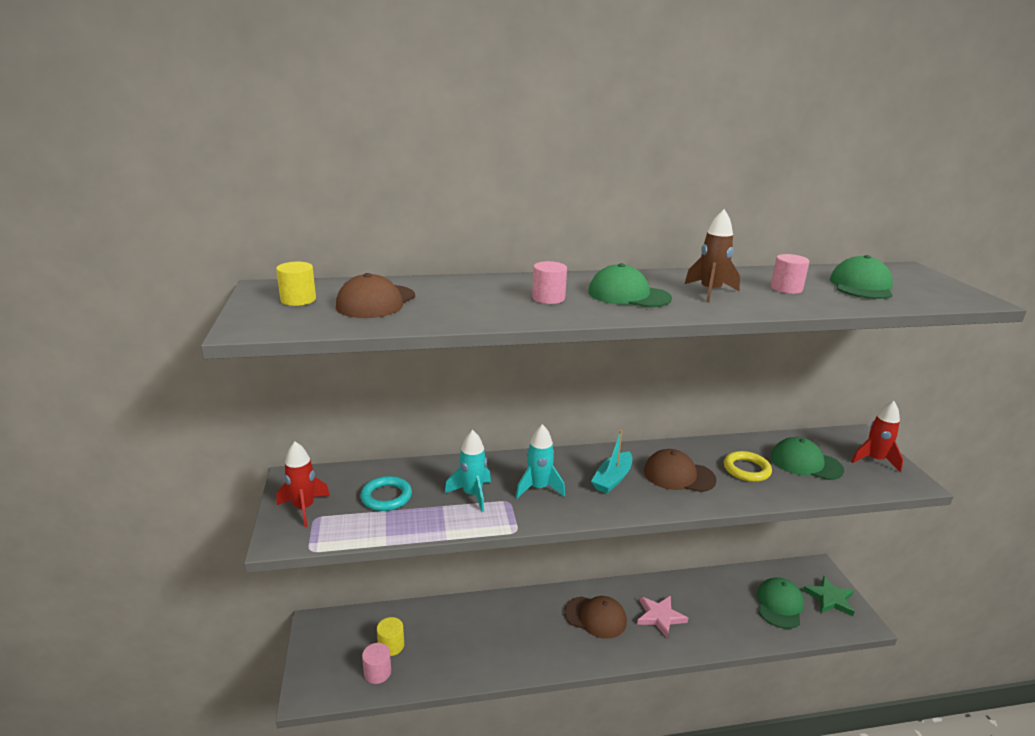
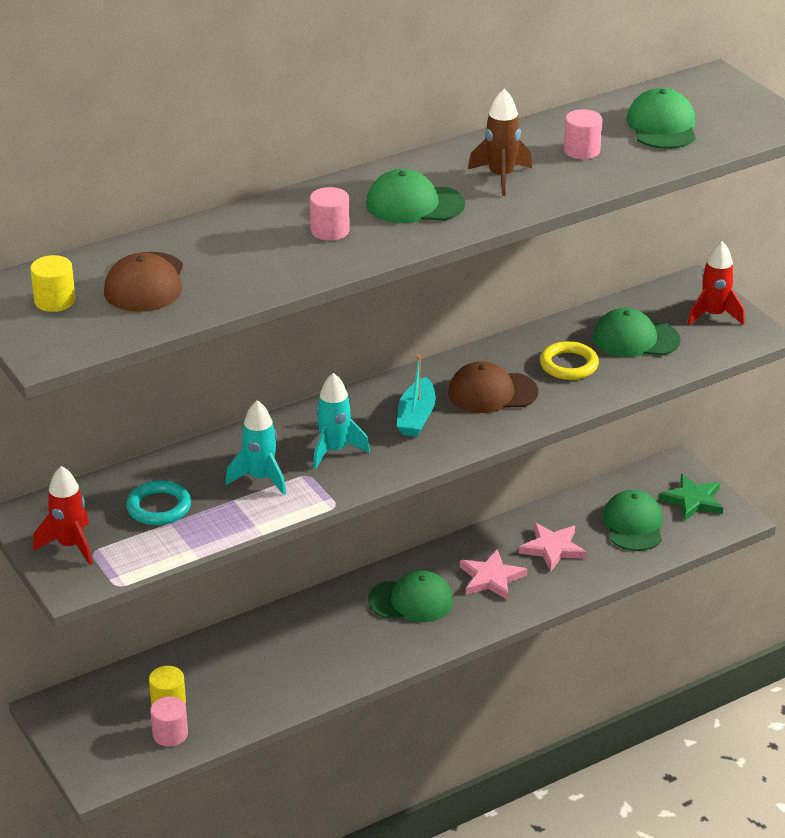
camera: 20 degrees left, 10 degrees up
brown cap [564,596,627,639] -> green cap [368,570,454,622]
none -> pink star [518,523,586,571]

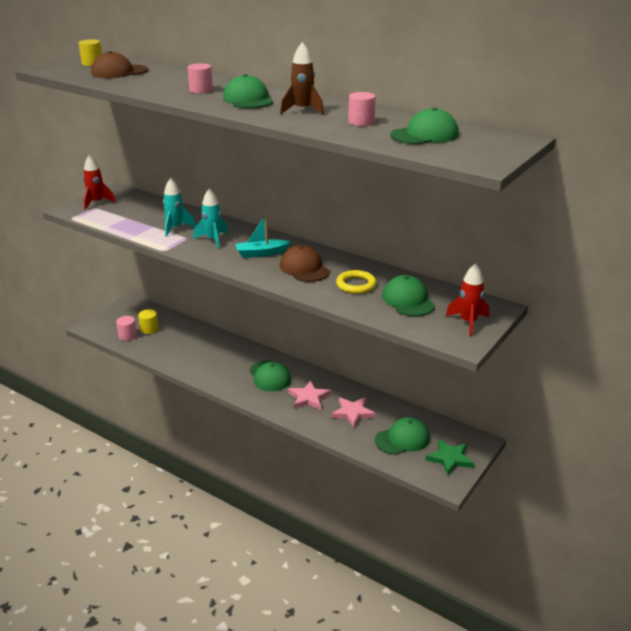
camera: 65 degrees right, 5 degrees down
turquoise ring [126,480,191,525] -> none

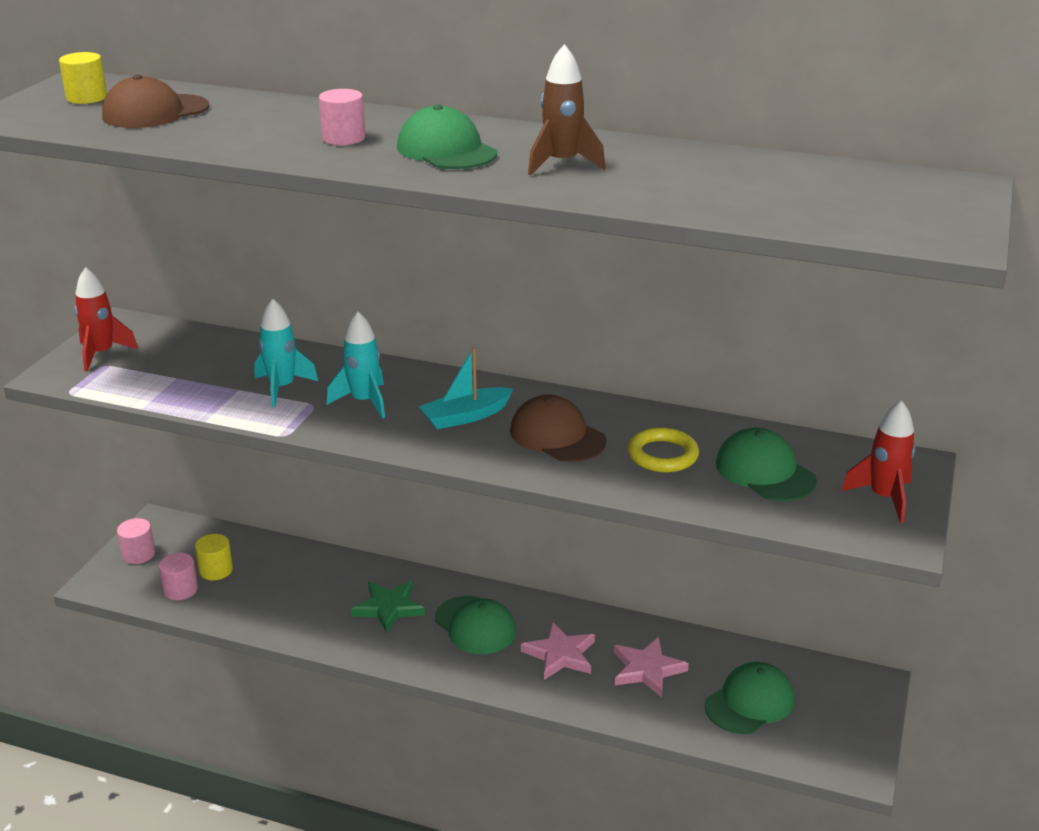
camera: 15 degrees left, 0 degrees up
pink cylinder [348,92,376,126] -> pink cylinder moved to [117,518,155,564]
green cap [390,107,459,144] -> none
green star [426,439,474,475] -> green star moved to [351,581,425,633]

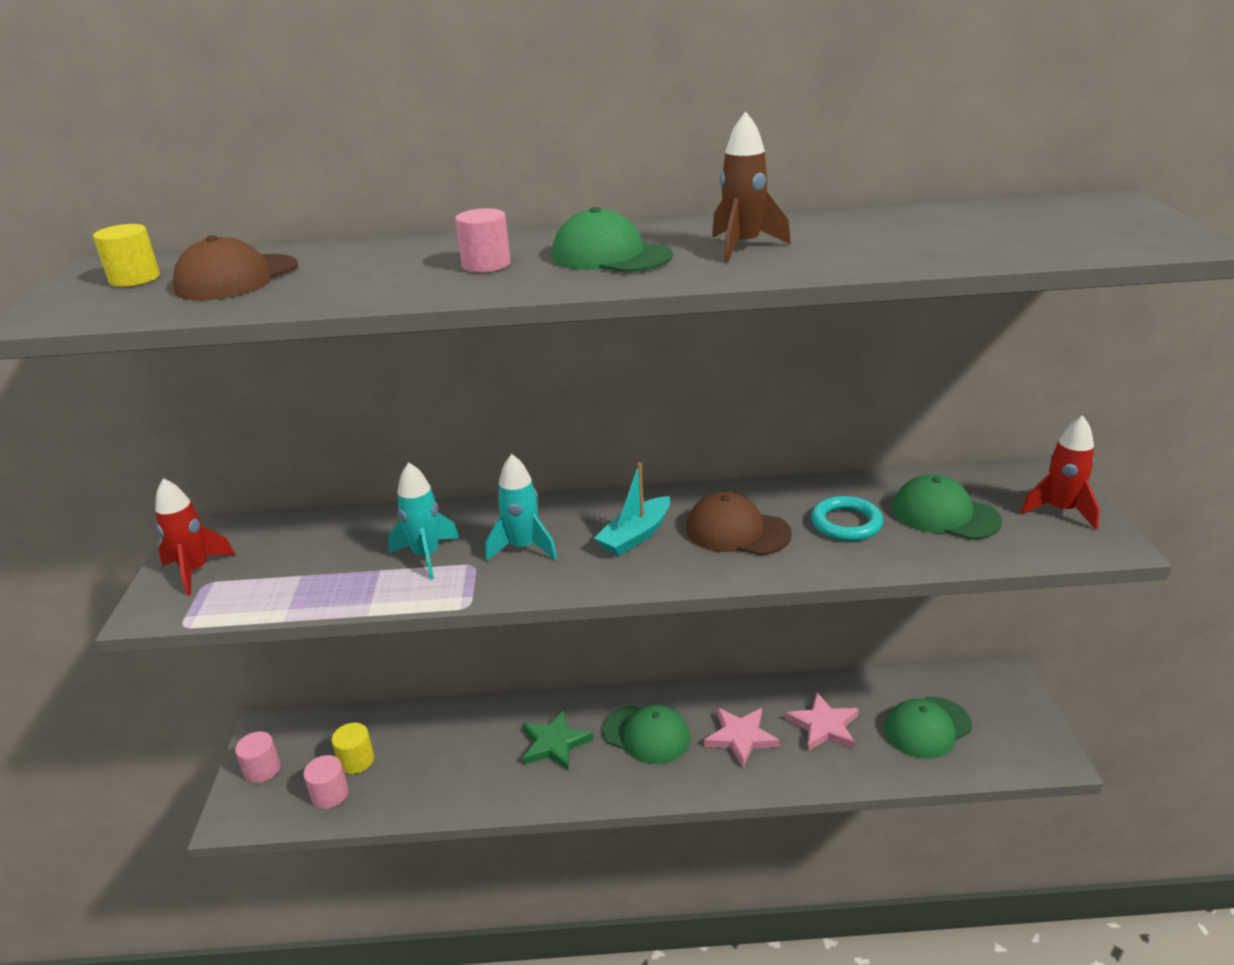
camera: 20 degrees left, 0 degrees up
yellow ring [628,427,699,472] -> turquoise ring [811,496,883,541]
green cap [705,662,795,734] -> green cap turned 150 degrees counterclockwise [885,697,972,759]

